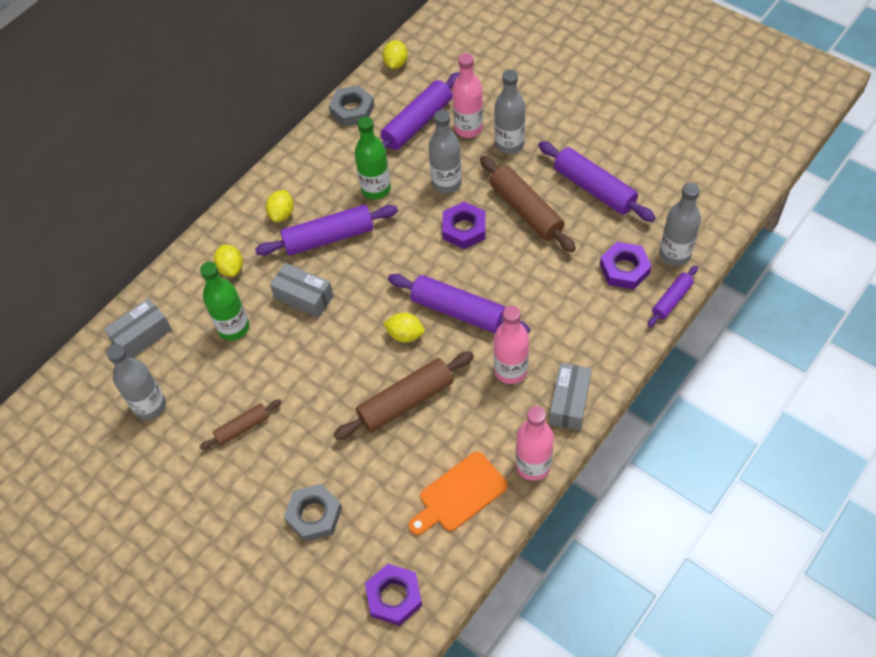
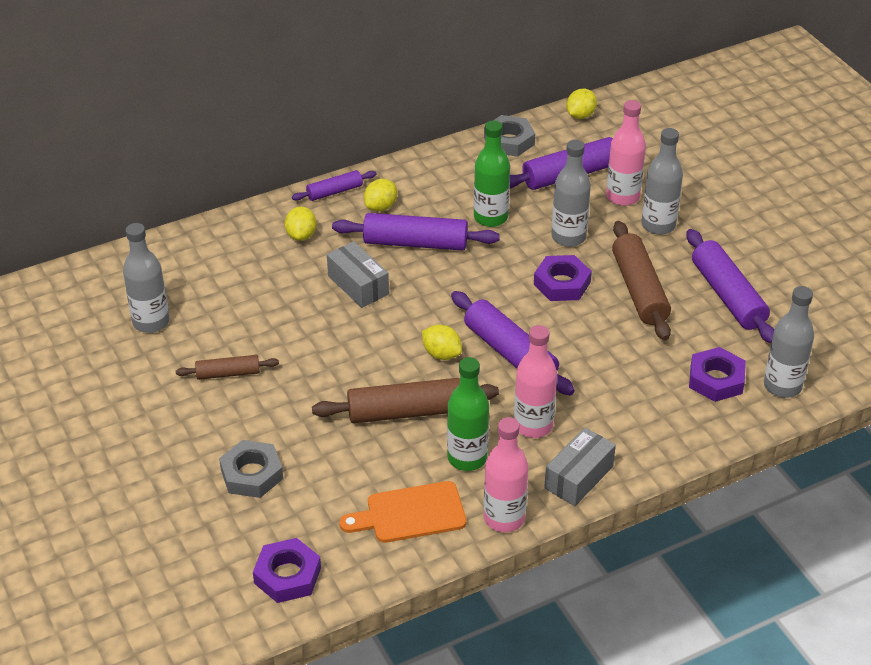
camera: 20 degrees right, 15 degrees down
grey box [104,298,172,358] -> none
green bottle [200,262,249,340] -> green bottle moved to [447,357,489,471]
purple rolling pin [648,266,698,327] -> purple rolling pin moved to [292,170,377,201]

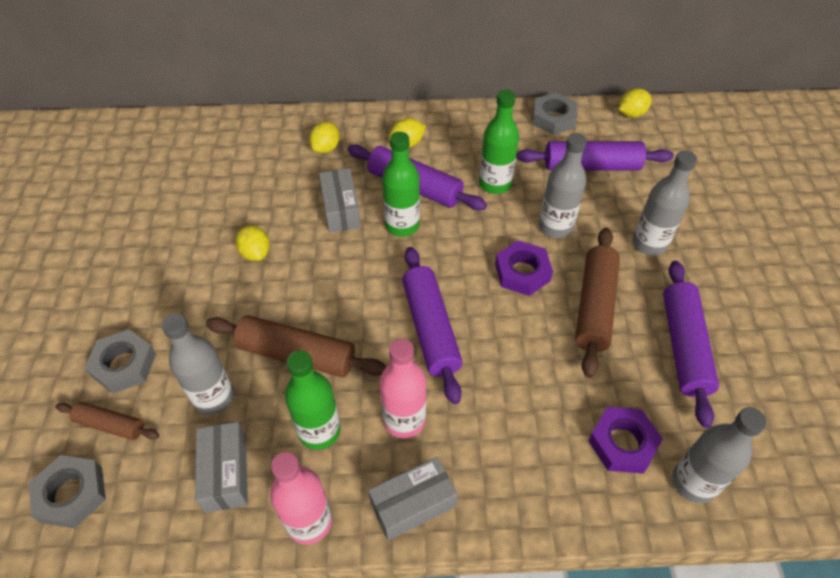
camera: 25 degrees right, 10 degrees up
grey bottle [123,223,169,333] -> grey bottle moved to [162,313,234,415]
brown rolling pin [176,355,279,380] -> brown rolling pin moved to [55,402,159,440]
purple nut [253,538,321,603] -> grey nut [29,455,106,528]
purple rolling pin [292,170,377,201] -> none
orange cutting board [339,481,466,543] -> grey box [195,422,248,513]
yellow lemon [422,325,462,360] -> yellow lemon moved to [236,225,270,261]
pink bottle [606,100,646,206] -> none
none -> green bottle [382,132,420,237]

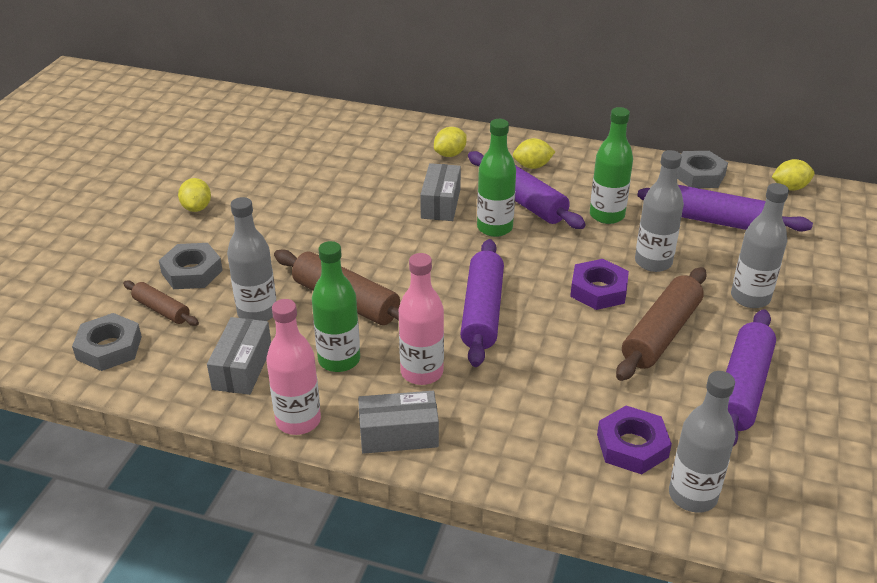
camera: 20 degrees right, 15 degrees down
yellow lemon [236,225,270,261] -> yellow lemon moved to [178,178,211,212]

